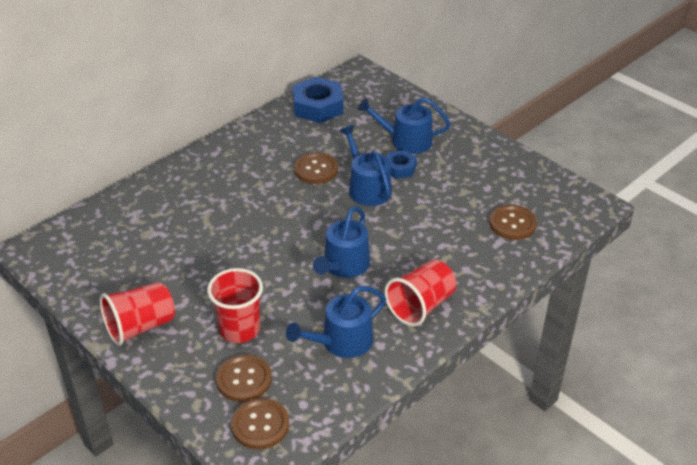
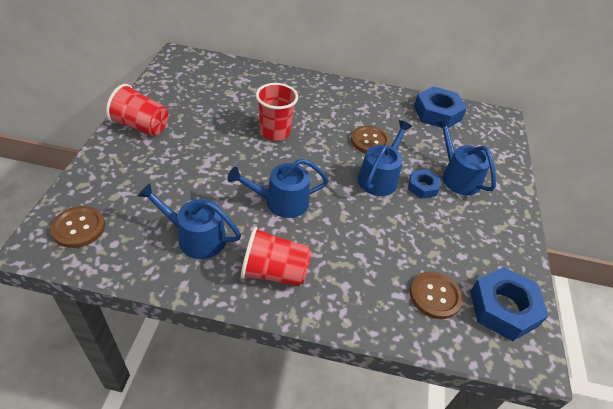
camera: 50 degrees right, 5 degrees up
red cup [207,268,263,343] -> red cup moved to [256,83,298,141]
brown button [216,354,272,402] -> none
none -> blue nut [470,267,549,341]

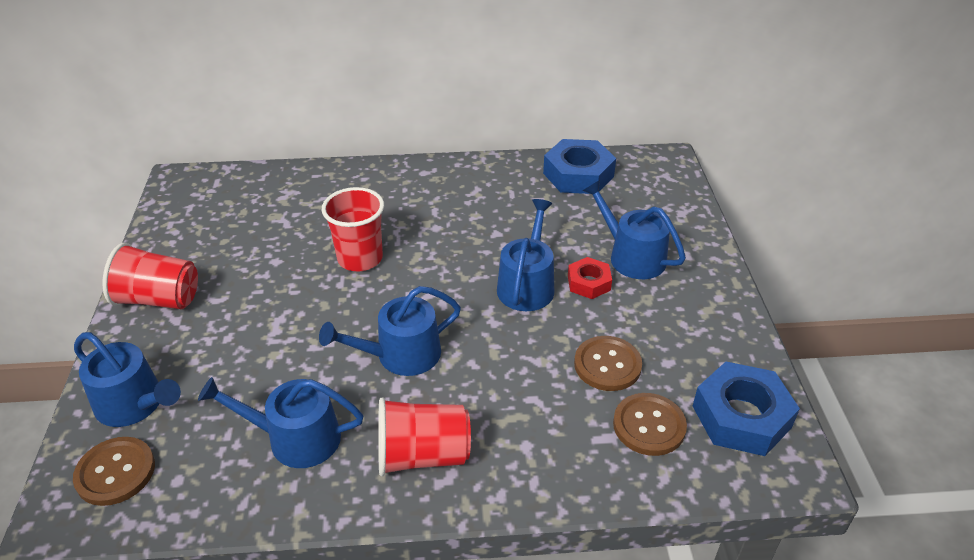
camera: 10 degrees left, 5 degrees down
brown button [351,126,390,153] -> brown button moved to [574,336,642,391]
blue nut [408,169,440,199] -> red nut [568,257,612,299]
none -> blue watering can [74,332,181,427]

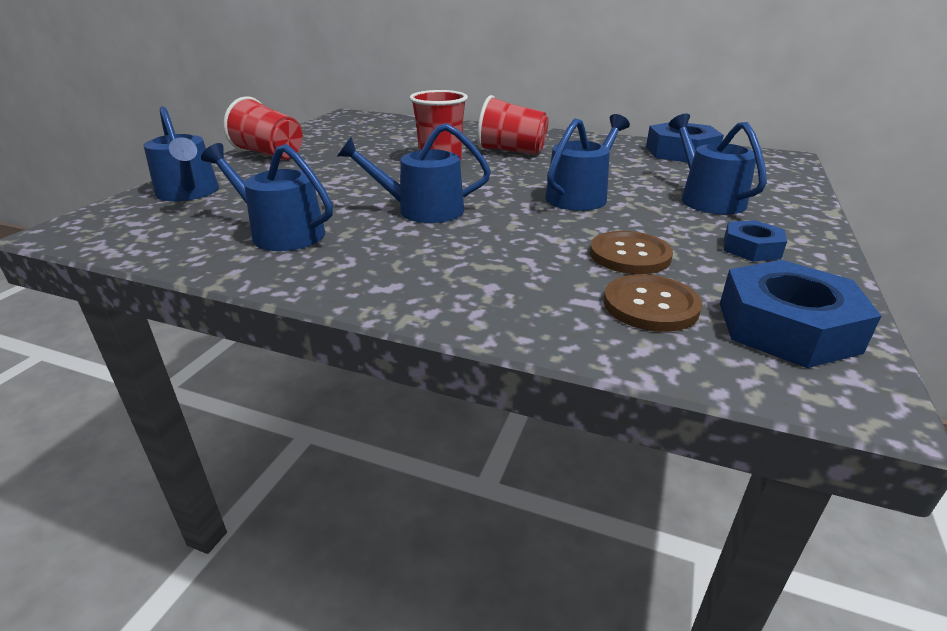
camera: 25 degrees right, 10 degrees down
brown button [73,437,155,506] -> none
red cup [378,397,471,476] -> red cup moved to [477,95,549,155]
red nut [568,257,612,299] -> none
none -> blue nut [724,220,787,262]

